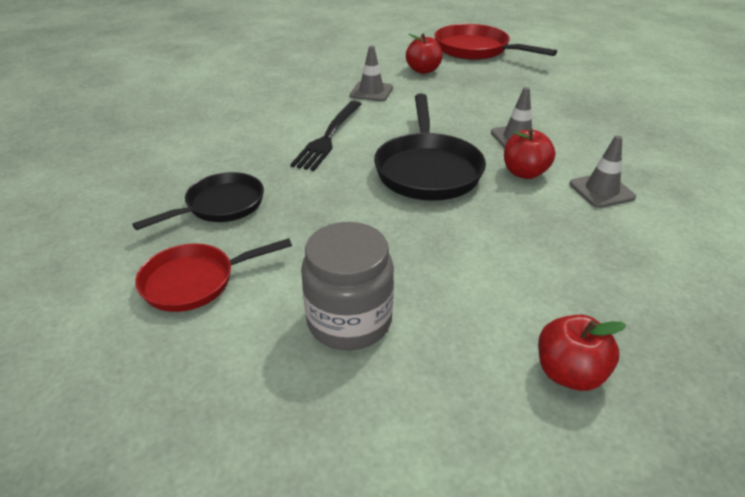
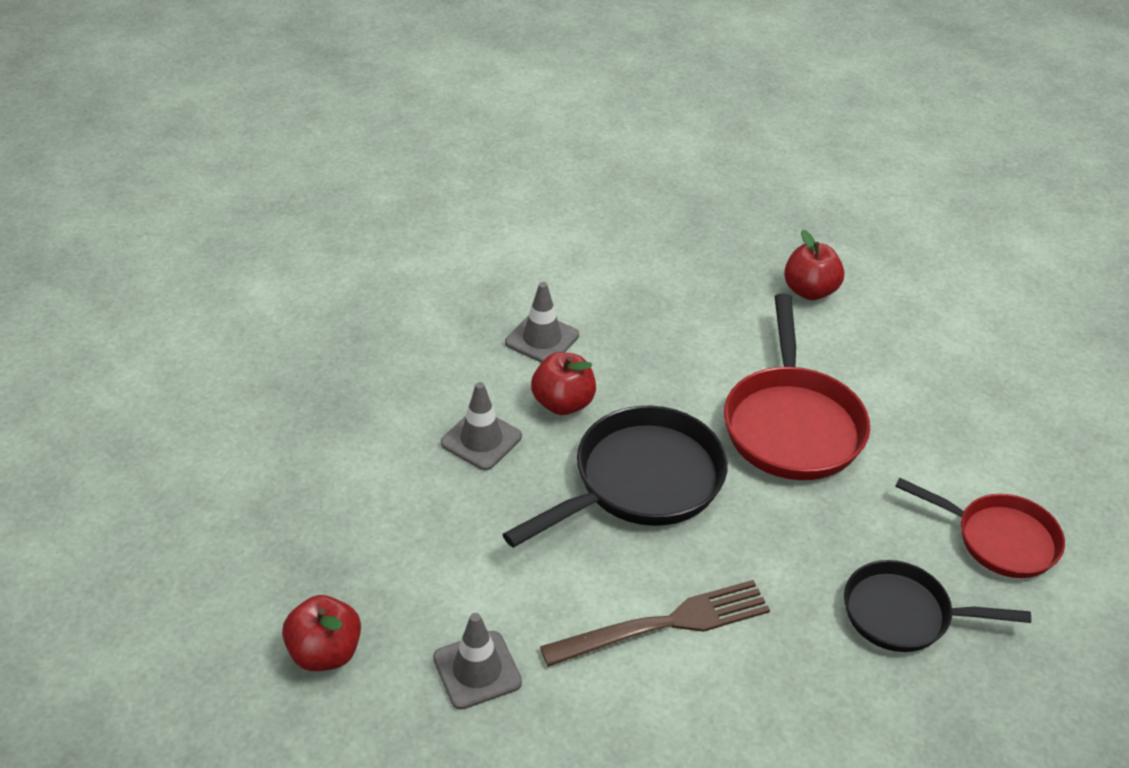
camera: 130 degrees left, 5 degrees up
black fork [290,101,362,171] -> brown fork [540,580,770,667]
grey jar [301,222,394,350] -> none
red pan [434,24,557,60] -> red pan moved to [724,294,870,480]

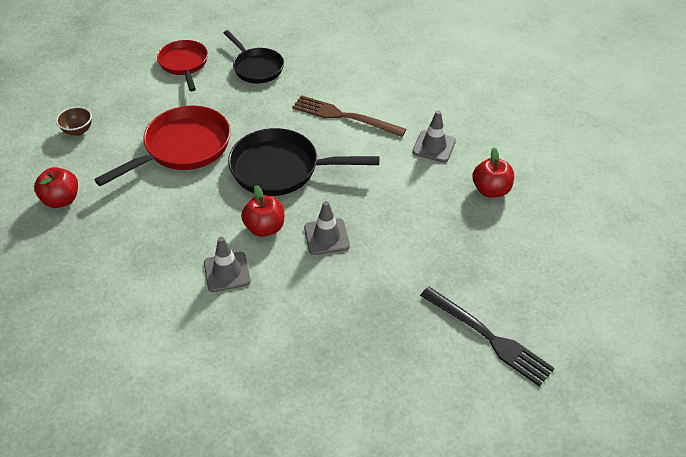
camera: 135 degrees left, 5 degrees up
none -> brown bowl [56,107,92,136]
none -> black fork [420,287,554,387]

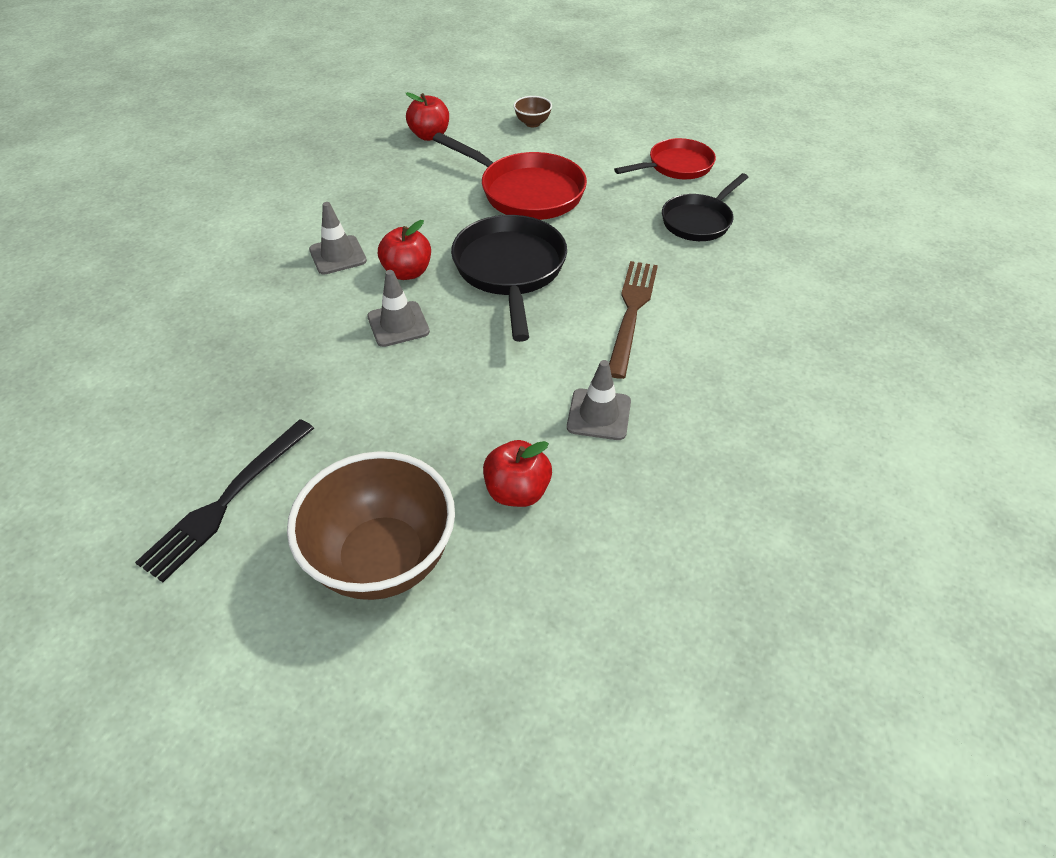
camera: 80 degrees right, 0 degrees up
none -> brown bowl [287,451,455,600]

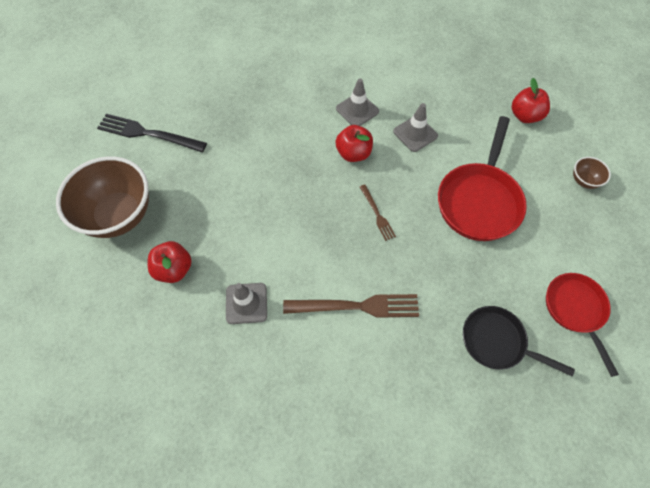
camera: 75 degrees right, 15 degrees up
grey traffic cone [367,270,430,347] -> grey traffic cone moved to [393,103,438,152]
black pan [451,215,567,342] -> brown fork [360,185,396,241]
red pan [614,138,716,179] -> red pan turned 150 degrees counterclockwise [546,273,619,377]

